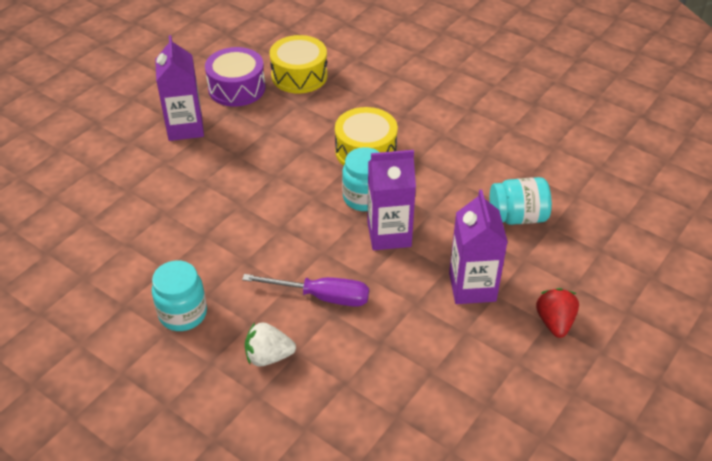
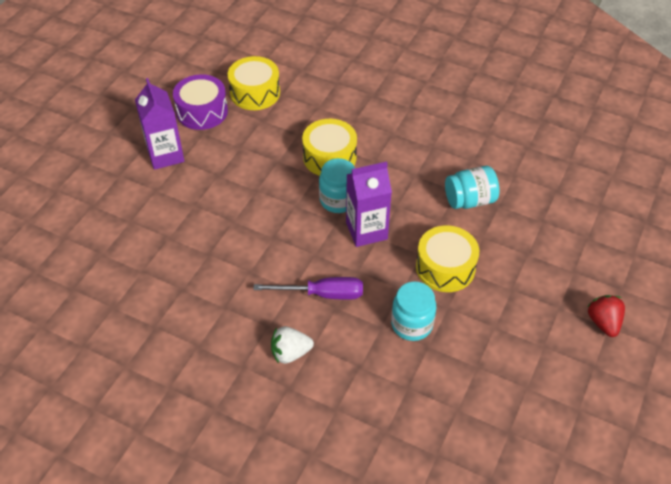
camera: 10 degrees left, 5 degrees up
turquoise jar [152,260,207,331] -> turquoise jar moved to [391,281,436,341]
purple carton [449,190,508,304] -> yellow drum [416,225,479,292]
red strawberry [536,288,579,338] -> red strawberry moved to [587,295,625,337]

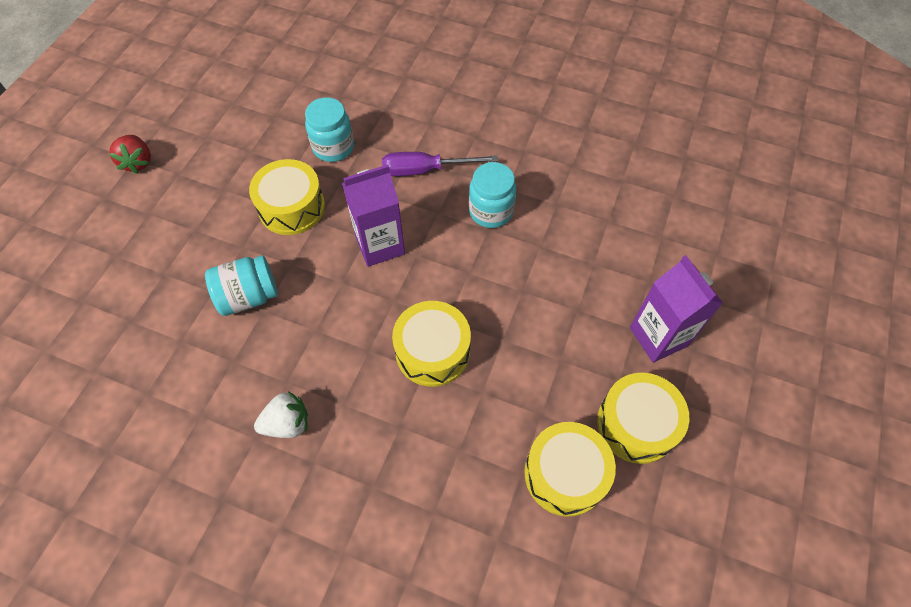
camera: 175 degrees right, 10 degrees up
purple drum [173,74,228,130] -> yellow drum [597,373,689,464]
white strawberry [271,326,314,364] -> white strawberry moved to [254,391,308,438]
turquoise jar [319,158,355,213] -> turquoise jar moved to [469,162,516,228]

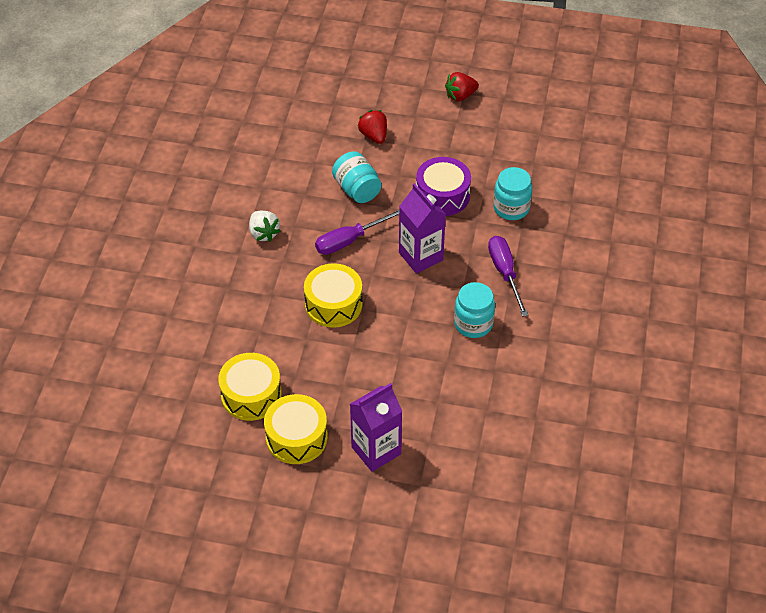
camera: 80 degrees right, 10 degrees down
yellow drum [249,159,325,235] -> purple drum [416,157,471,216]
none -> purple screwdriver [315,210,399,255]
none -> red strawberry [358,110,387,144]

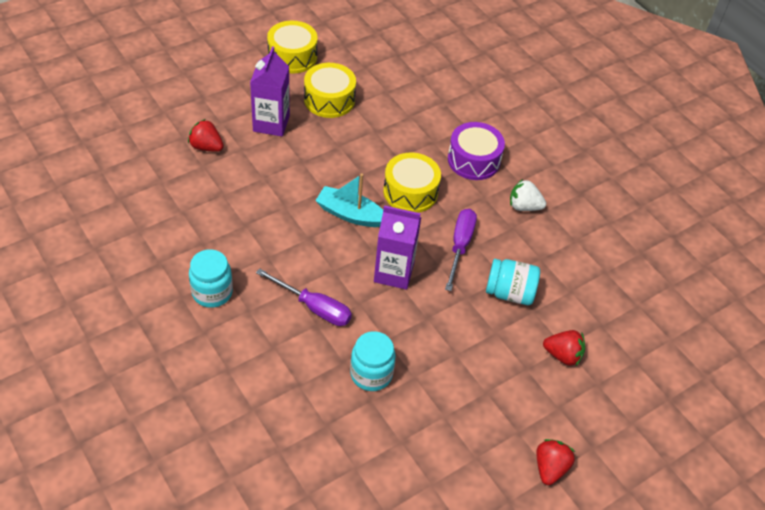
camera: 130 degrees right, 0 degrees up
yellow drum [218,353,282,421] -> yellow drum moved to [267,21,318,73]
purple drum [416,157,471,216] -> purple drum moved to [448,122,505,180]
turquoise jar [454,282,495,338] -> turquoise jar moved to [189,249,233,308]
none -> red strawberry [188,119,224,152]
none -> turquoise boat [315,174,383,227]

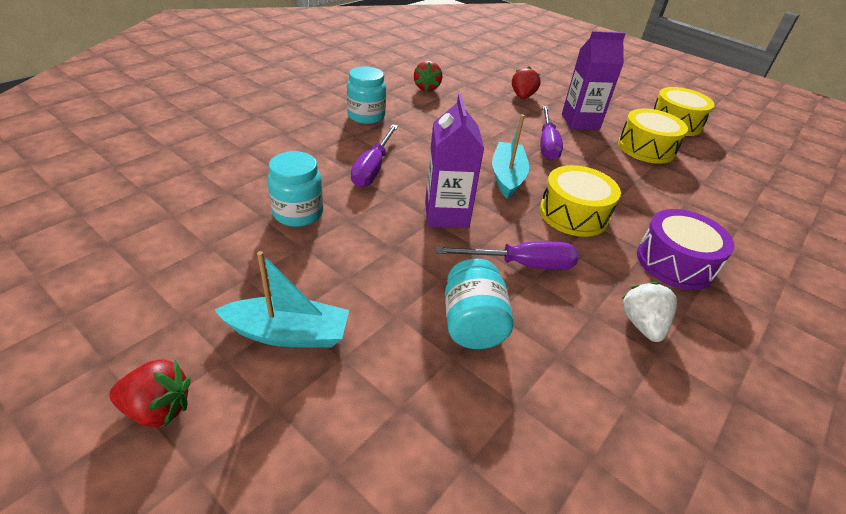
camera: 75 degrees right, 10 degrees down
red strawberry [543,330,585,366] -> red strawberry moved to [414,61,442,92]
none -> turquoise boat [215,251,349,347]
none -> purple screwdriver [540,106,563,161]

